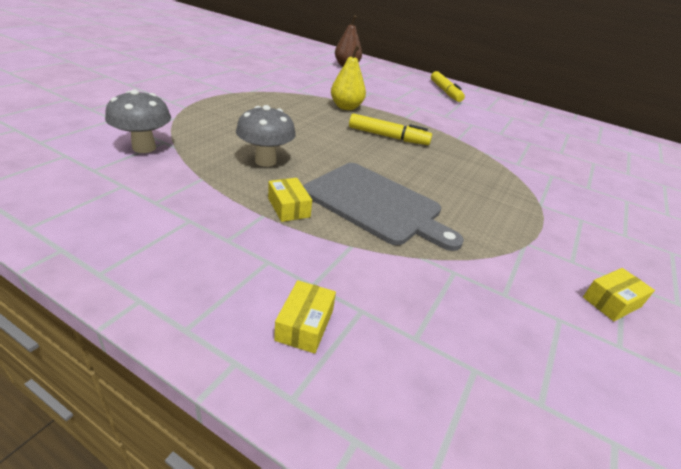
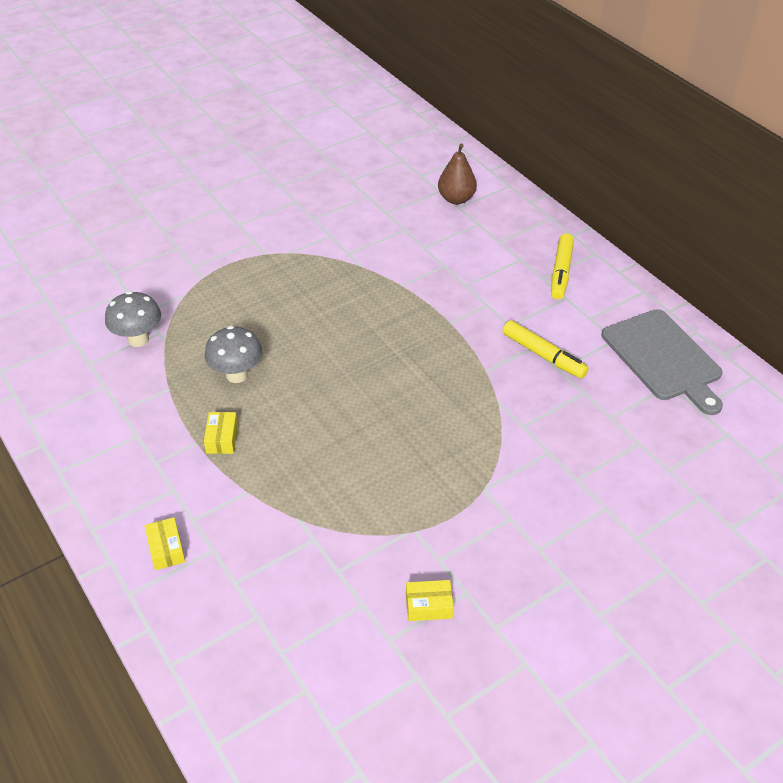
camera: 30 degrees right, 10 degrees up
yellow box [274,280,336,354] -> yellow box turned 60 degrees counterclockwise [145,517,185,570]
grey cutting board [303,163,464,251] -> grey cutting board moved to [602,309,723,415]
yellow pear [331,45,366,110] -> none
yellow marker [349,114,432,145] -> yellow marker moved to [503,320,589,379]

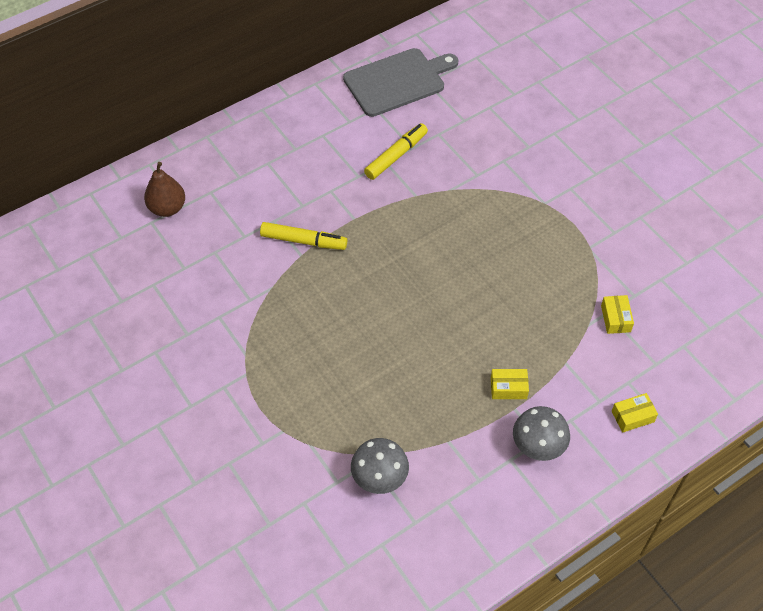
camera: 90 degrees left, 10 degrees up
grey mushroom [205,326,262,383] -> grey mushroom moved to [513,406,570,461]
yellow box [406,580,454,621] -> yellow box moved to [601,295,634,334]
yellow marker [551,233,574,299] -> yellow marker moved to [260,222,347,250]

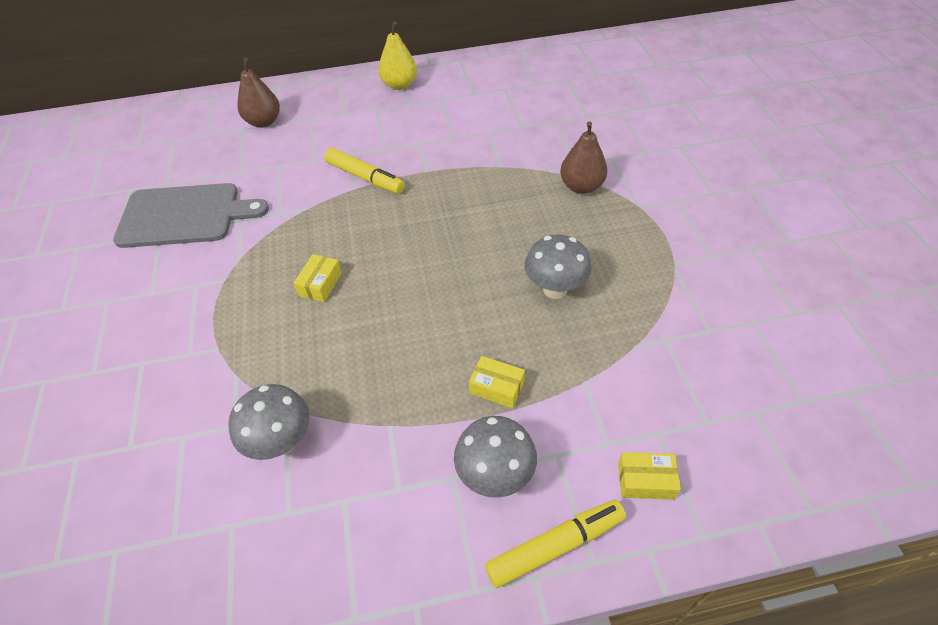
camera: 25 degrees right, 5 degrees down
grey cutting board [343,48,458,117] -> grey cutting board moved to [113,183,269,248]
yellow marker [364,123,428,180] -> yellow marker moved to [485,500,626,588]
yellow box [601,295,634,334] -> yellow box moved to [294,254,342,302]
none -> yellow pear [378,21,417,90]
none -> grey mushroom [525,235,592,299]
none -> brown pear [560,121,608,194]

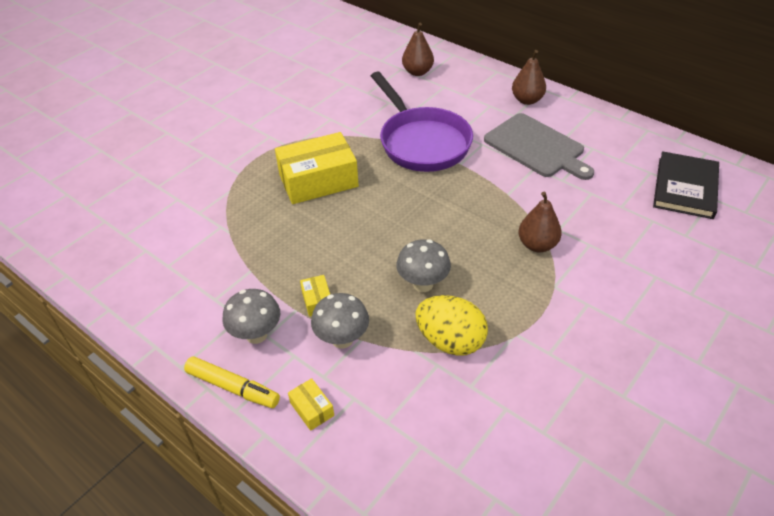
camera: 50 degrees right, 5 degrees down
grey cutting board [113,183,269,248] -> grey cutting board moved to [484,113,594,180]
grey mushroom [228,384,310,460] -> grey mushroom moved to [311,293,369,349]
yellow box [294,254,342,302] -> yellow box [275,132,359,204], size x2.33
yellow marker [324,148,405,194] -> purple pan [371,72,473,172]
yellow pear [378,21,417,90] -> brown pear [512,50,546,105]
none -> yellow egg [415,295,488,356]
none -> black book [653,151,719,219]

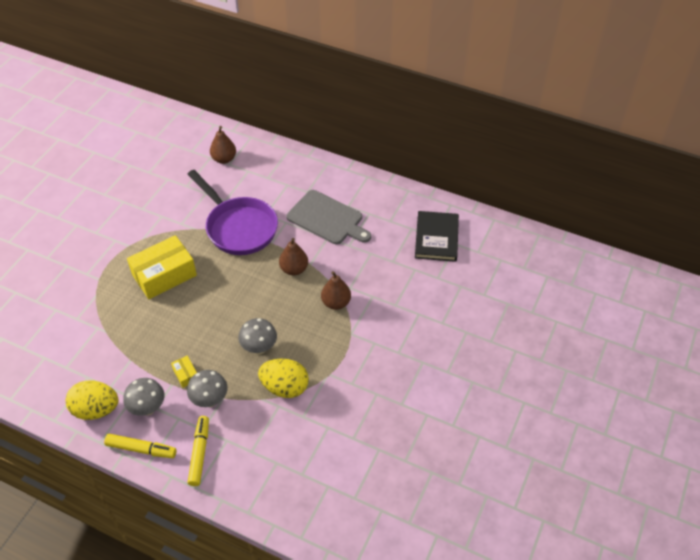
camera: 15 degrees left, 5 degrees up
yellow box [288,378,334,431] -> yellow marker [188,416,209,486]
brown pear [512,50,546,105] -> brown pear moved to [279,238,308,275]
none -> yellow egg [66,381,118,420]

